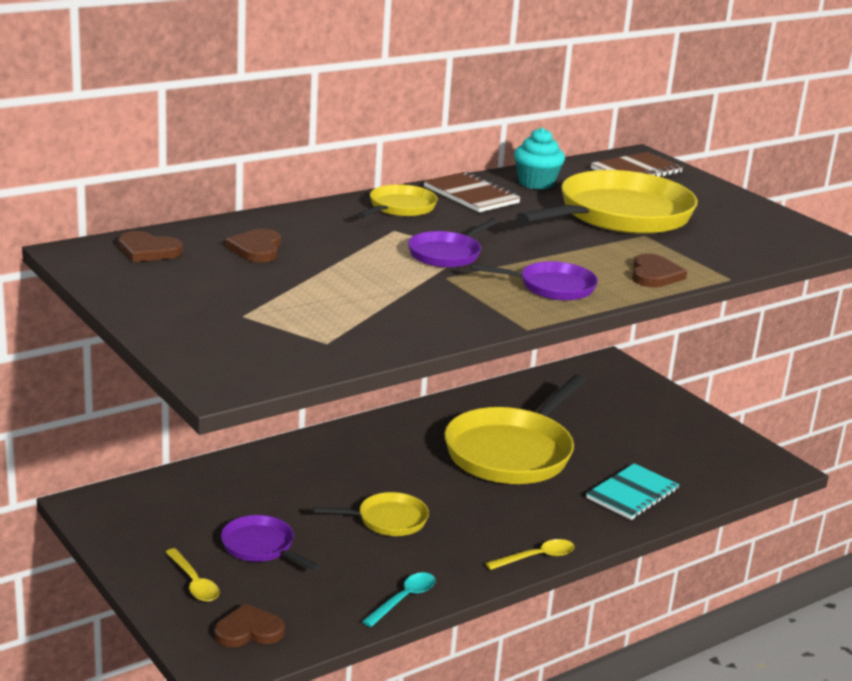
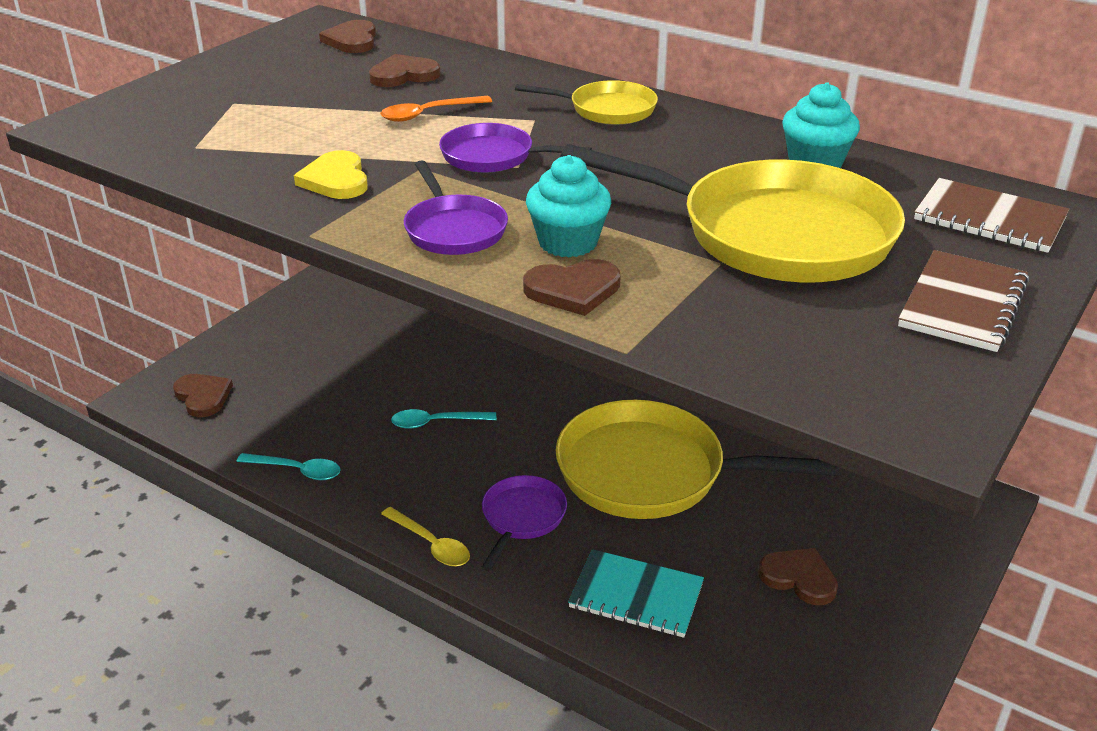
camera: 70 degrees right, 10 degrees up
yellow spoon [166,548,220,602] -> none
purple pan [221,515,320,570] -> purple pan moved to [482,475,567,571]
yellow pan [313,492,429,536] -> turquoise spoon [391,409,497,429]
brown notebook [423,172,521,212] -> brown notebook moved to [898,250,1029,352]
none -> yellow heart [294,150,368,199]
none -> orange spoon [380,96,492,122]
none -> turquoise cupcake [526,155,611,257]
none -> brown heart [758,548,838,605]

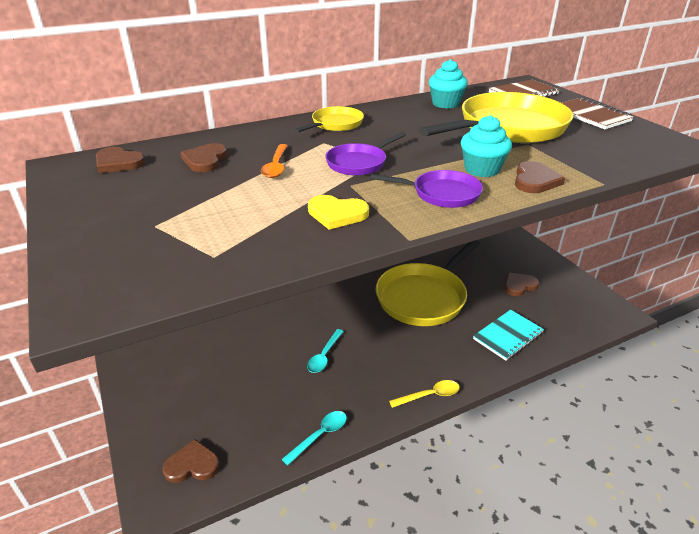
camera: 60 degrees left, 0 degrees up
purple pan [482,475,567,571] -> none

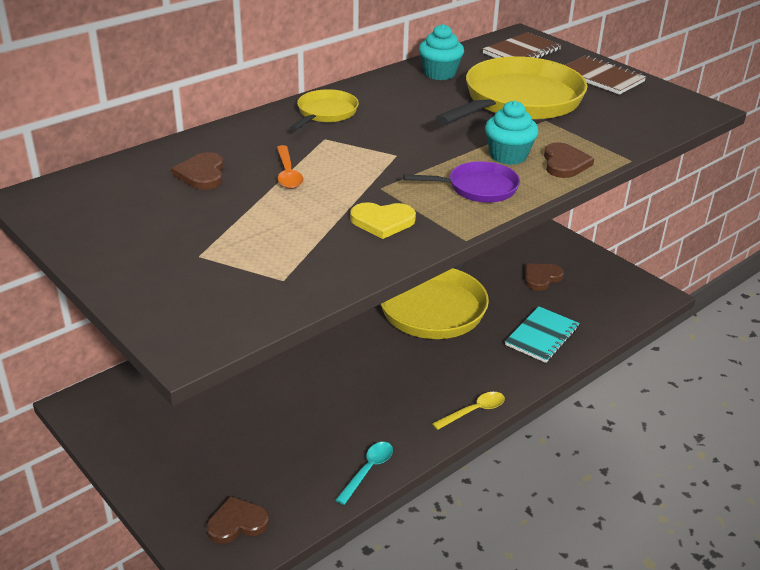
camera: 15 degrees left, 0 degrees up
brown heart [96,147,146,173] -> none
turquoise spoon [307,329,344,373] -> none
purple pan [325,132,406,176] -> none

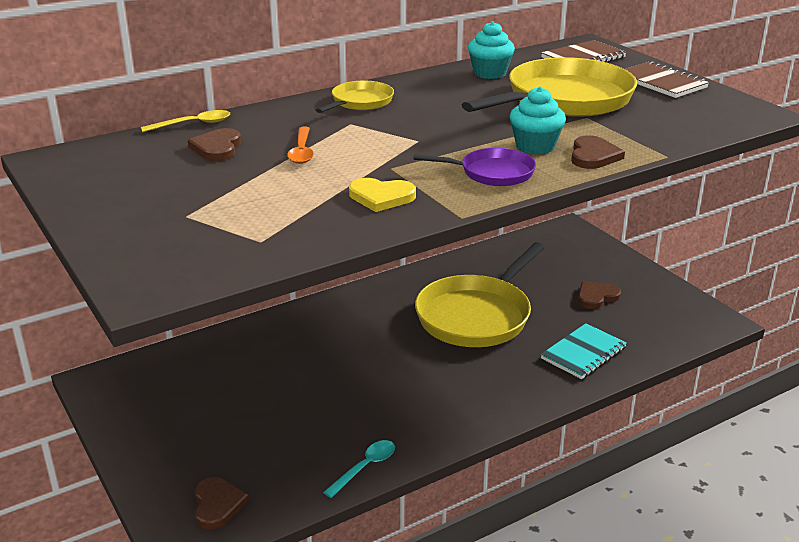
camera: 10 degrees right, 5 degrees down
brown heart [207,496,269,544] -> brown heart turned 90 degrees clockwise [195,477,249,529]
yellow spoon [432,392,505,430] -> yellow spoon moved to [141,110,230,132]

